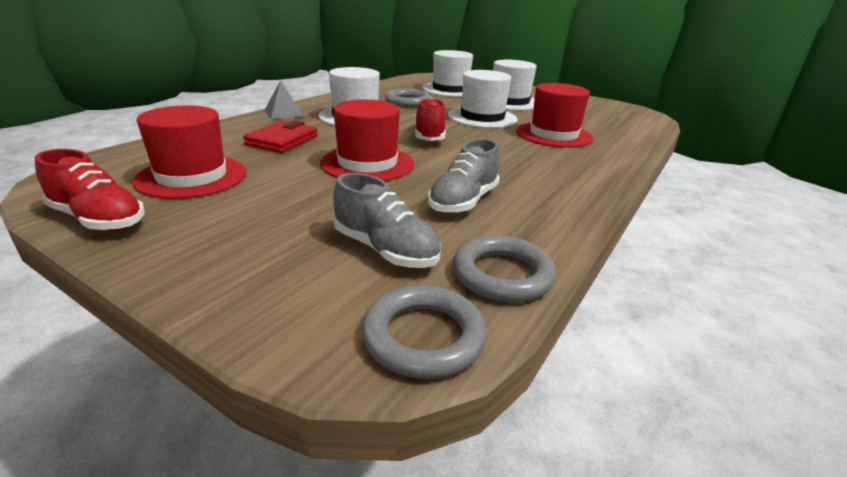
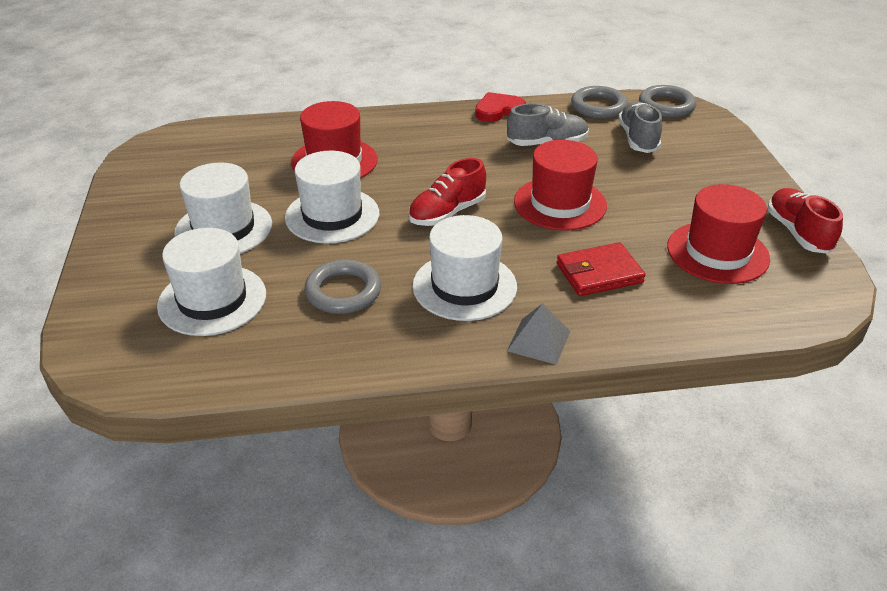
camera: 130 degrees left, 10 degrees up
none -> red heart [475,92,526,122]

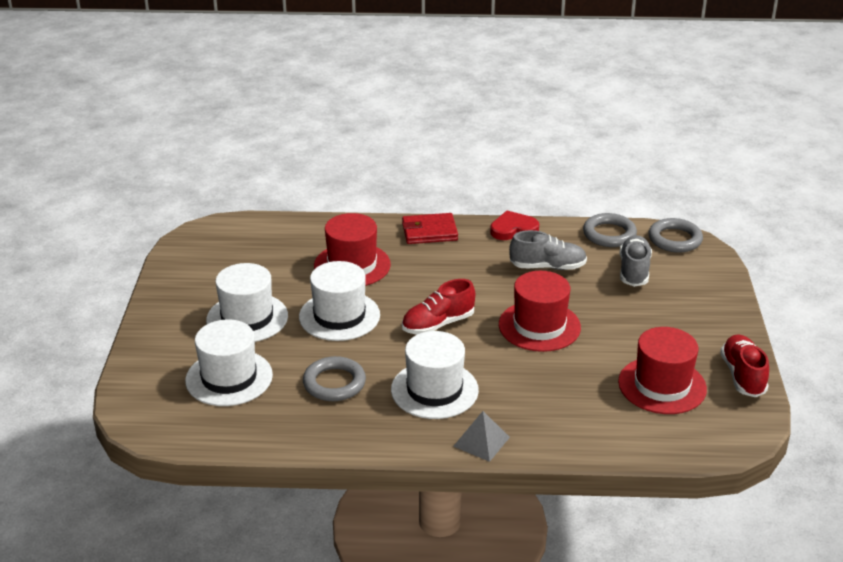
camera: 10 degrees right, 5 degrees down
red wallet [557,242,646,296] -> red wallet moved to [402,213,458,244]

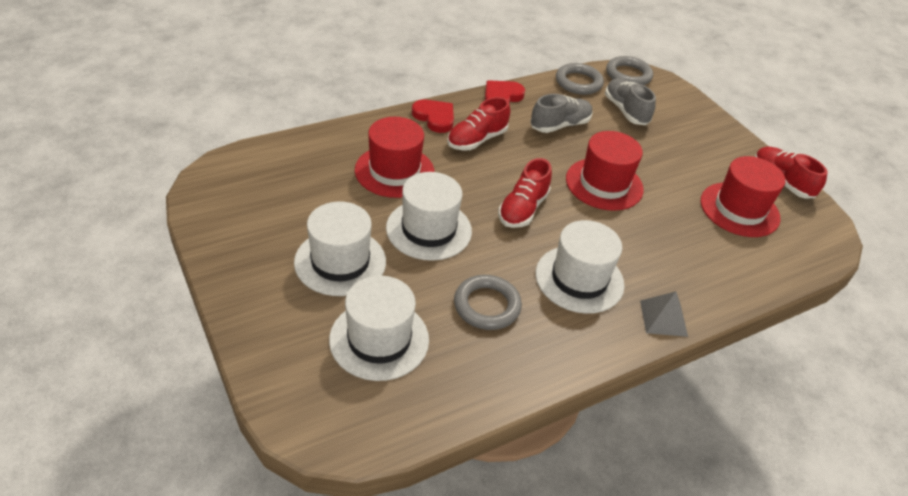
camera: 35 degrees left, 10 degrees up
red wallet [402,213,458,244] -> red heart [412,100,454,133]
none -> red shoe [447,97,510,150]

